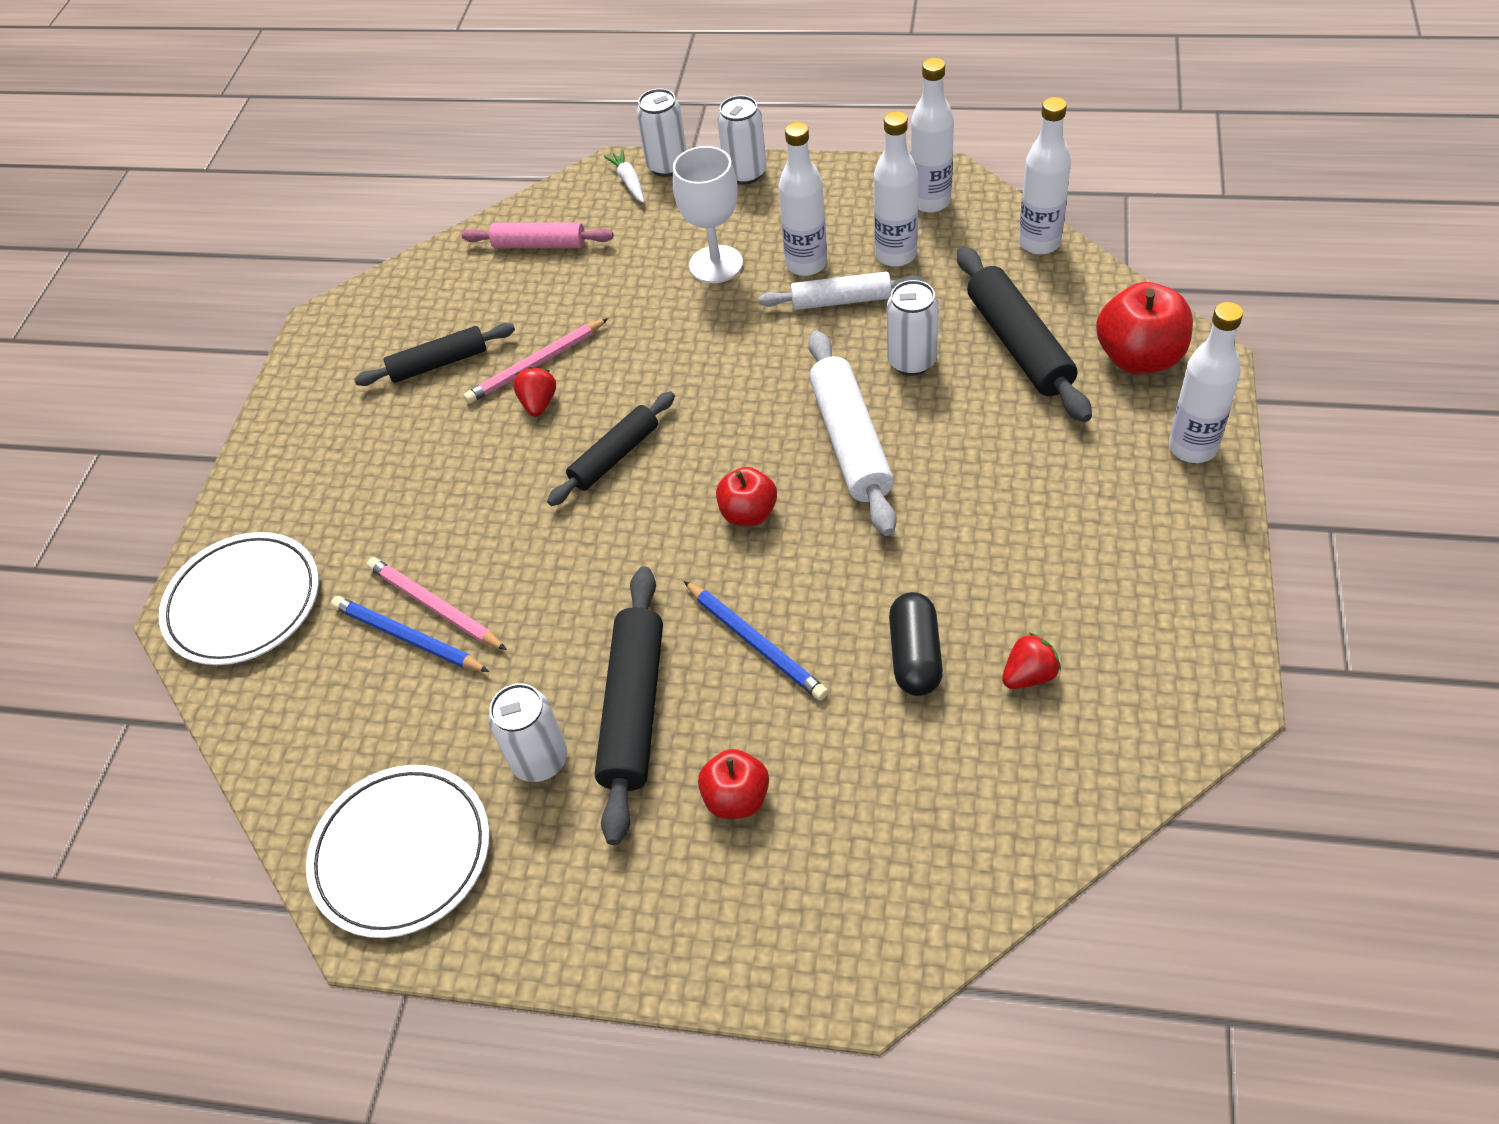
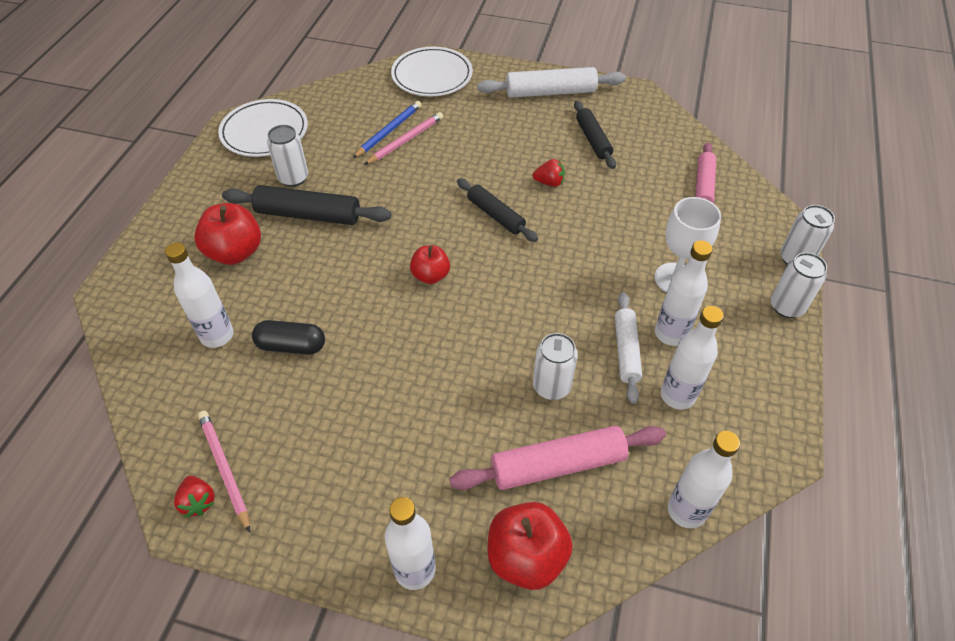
camera: 90 degrees right, 0 degrees up
pink pencil [463,318,609,404] -> pink pencil moved to [198,411,250,533]
white carrot [604,150,644,203] -> none
blue pencil [684,581,828,700] -> none
red apple [698,749,769,819] -> red apple [194,203,261,265], size x1.60
white rolling pin [808,331,897,536] -> white rolling pin moved to [477,67,626,98]
white bottle [910,58,954,213] -> white bottle moved to [165,242,234,348]
black rolling pin [957,246,1092,422] -> pink rolling pin [449,426,666,490]
red strawberry [1002,633,1061,689] -> red strawberry moved to [174,476,215,517]

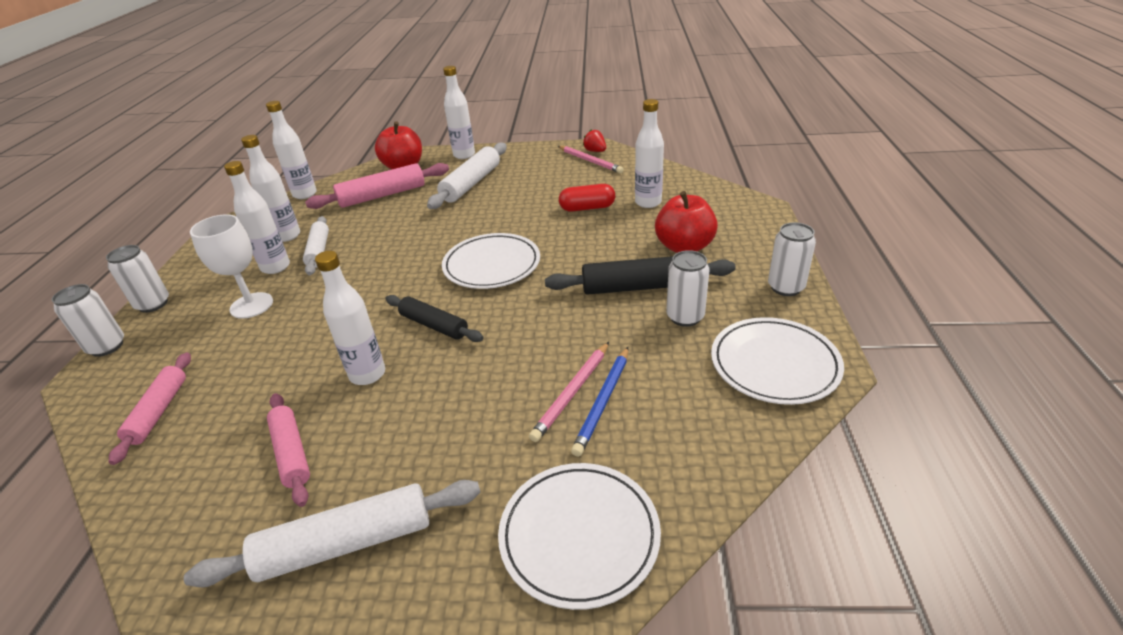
camera: 170 degrees right, 15 degrees down
black capsule [252,320,325,355] -> red capsule [559,184,615,212]
red apple [410,245,450,284] -> white plate [442,233,540,289]
red strawberry [533,159,565,187] -> white bottle [315,251,385,385]
white can [533,333,578,400] -> white can moved to [768,222,816,296]
black rolling pin [574,101,616,169] -> pink rolling pin [267,393,310,507]
none -> white rolling pin [427,142,506,209]

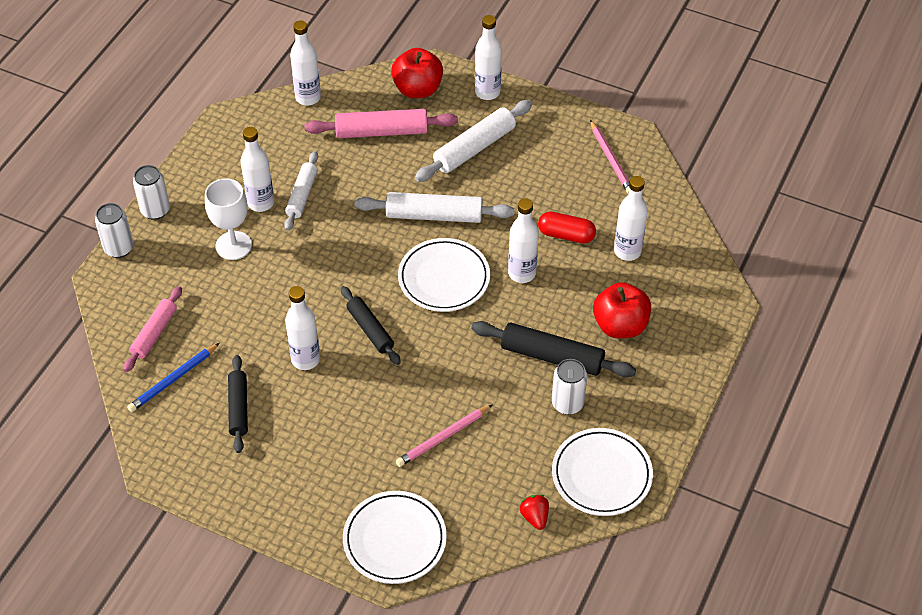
camera: 20 degrees right, 15 degrees up
white rolling pin [184,480,481,587] -> white rolling pin moved to [355,192,514,223]
white bottle [241,135,300,242] -> white bottle moved to [508,198,539,283]
pink rolling pin [267,393,310,507] -> black rolling pin [228,355,248,453]
blue pencil [571,347,628,457] -> blue pencil moved to [127,343,220,412]
red strawberry [583,129,606,152] -> red strawberry moved to [520,495,549,530]
white can [768,222,816,296] -> none

